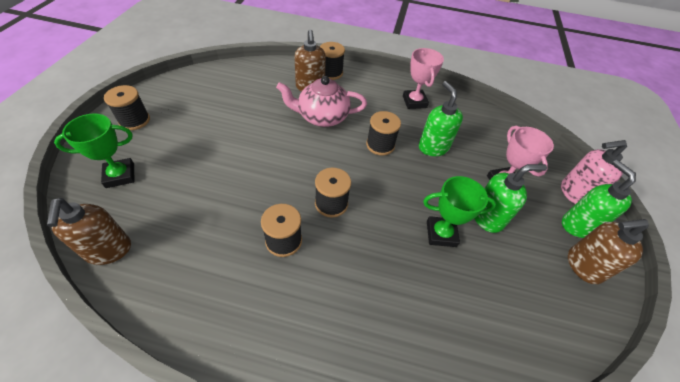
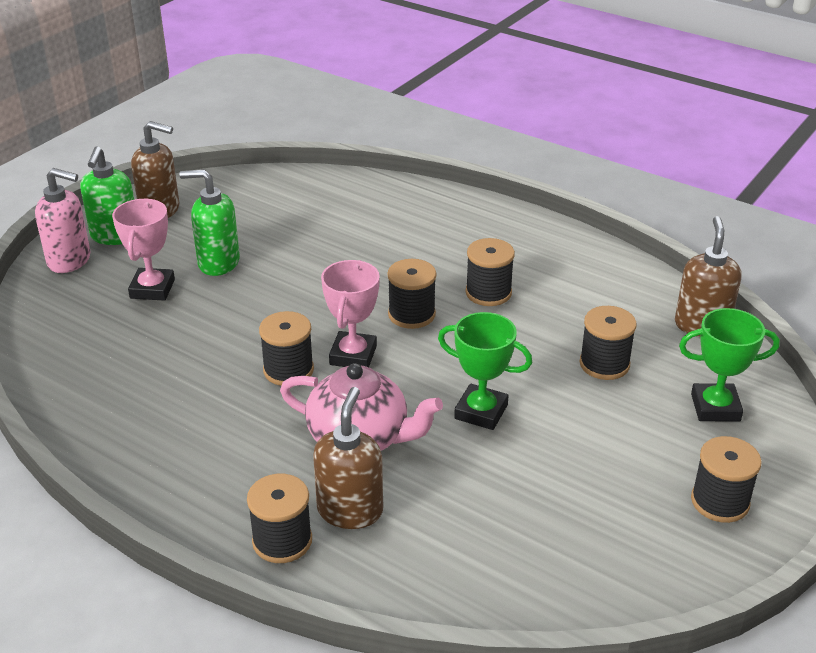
camera: 155 degrees left, 15 degrees down
pink trophy [403,48,444,109] -> pink trophy moved to [321,260,380,367]
green soap dispenser [419,81,463,156] -> none
green trophy [423,176,496,247] -> green trophy moved to [438,312,532,430]
none -> black spool [580,306,637,380]

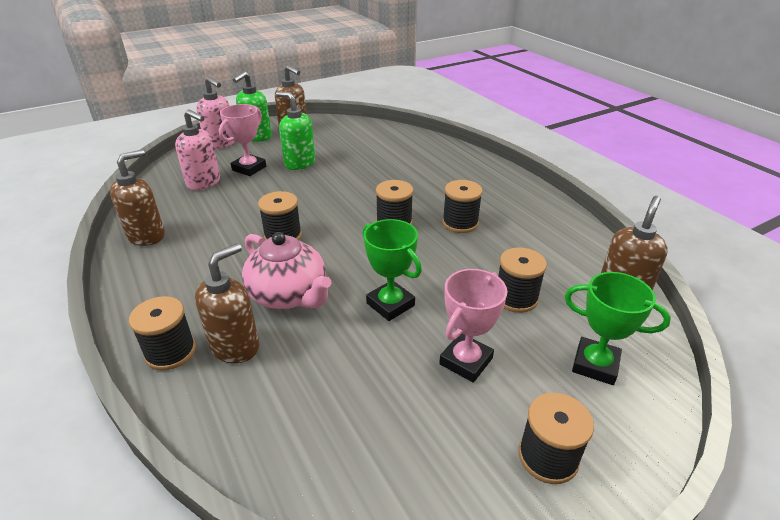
camera: 25 degrees right, 0 degrees up
pink trophy [321,260,380,367] -> pink trophy moved to [439,269,507,383]
none -> brown soap dispenser [110,149,165,246]
none -> pink soap dispenser [175,109,220,190]

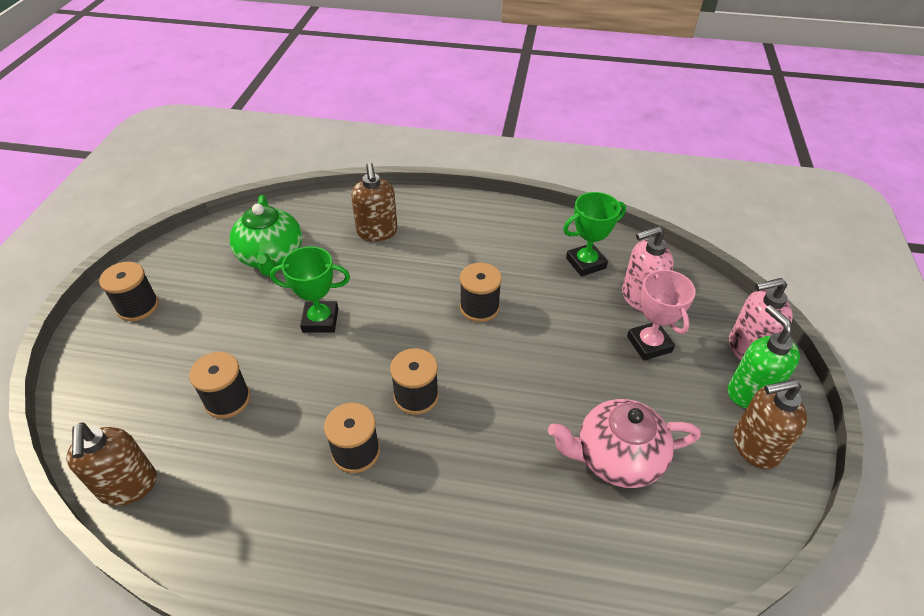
camera: 130 degrees right, 10 degrees up
brown soap dispenser [110,149,165,246] -> none
black spool [129,296,196,370] -> none
pink teapot [242,232,331,309] -> pink teapot moved to [548,399,701,488]
green soap dispenser [276,92,315,170] -> none
pink trophy [439,269,507,383] -> none
green trophy [564,272,671,385] -> green trophy moved to [563,192,626,277]
none -> green teapot [229,195,302,276]

